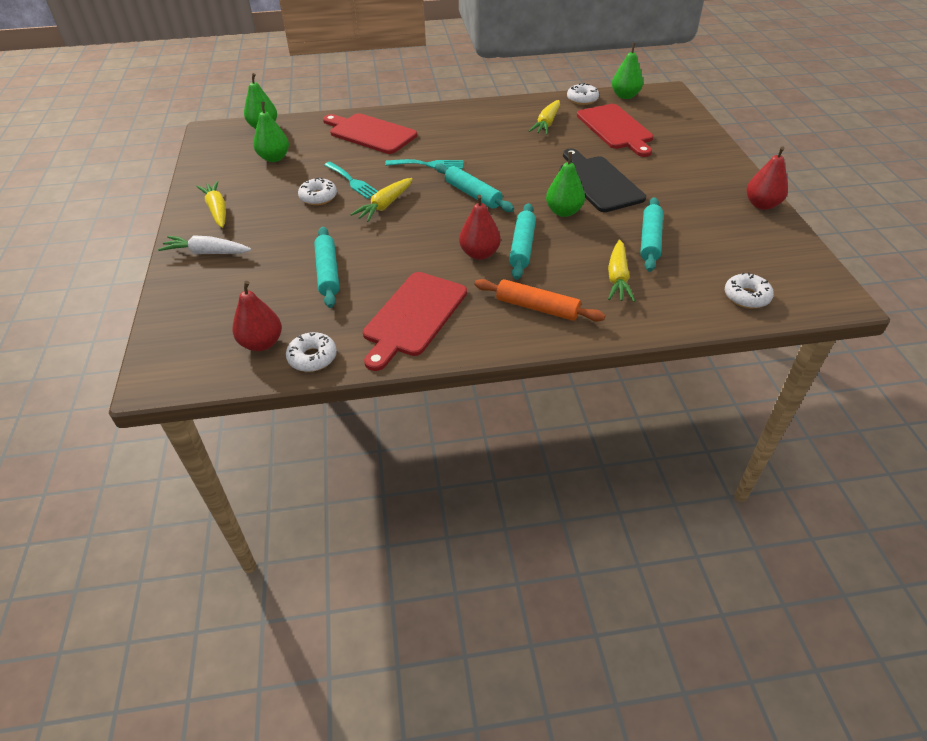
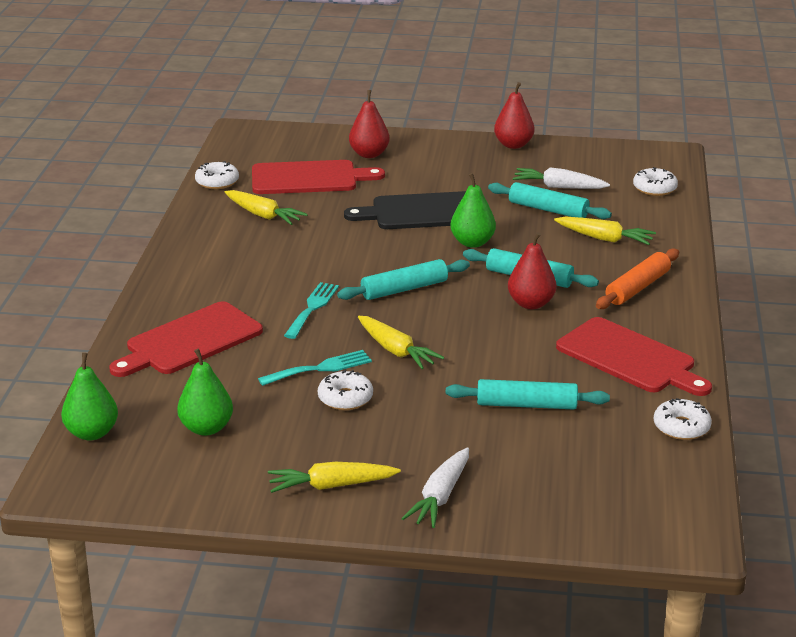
camera: 75 degrees left, 15 degrees down
red pear [232,281,282,351] -> red pear moved to [349,90,390,158]
green pear [612,43,643,99] -> none
none -> white carrot [513,167,610,189]

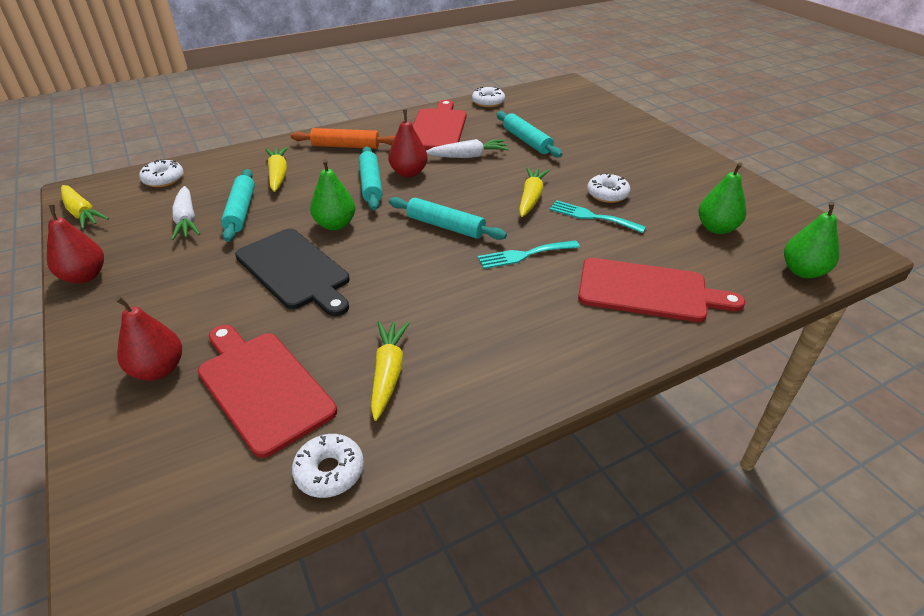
camera: 125 degrees left, 10 degrees up
yellow carrot [268,462,401,493] -> yellow carrot moved to [61,185,109,229]
white carrot [401,447,469,528] -> white carrot moved to [426,139,510,158]

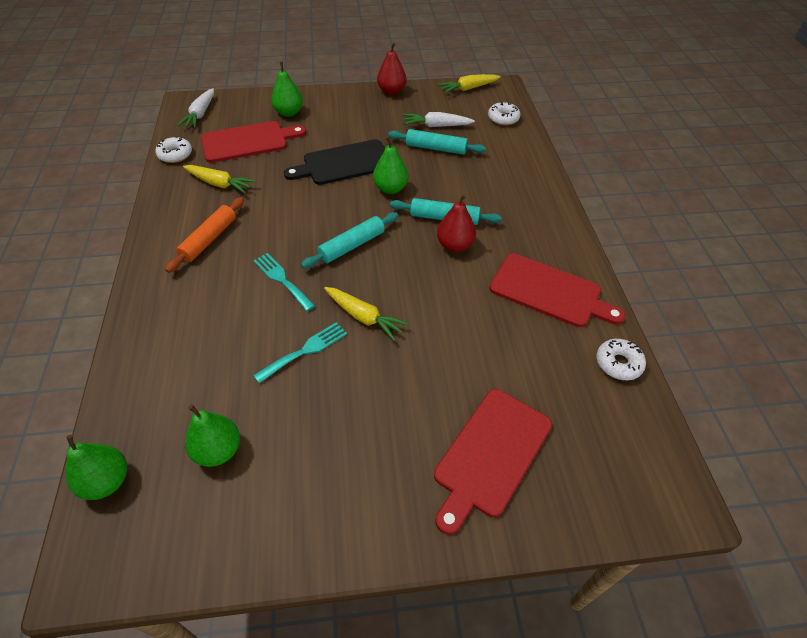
camera: 110 degrees right, 10 degrees up
red pear [115,296,182,381] -> green pear [271,62,303,117]
yellow carrot [265,147,288,192] -> none
orange rolling pin [291,128,395,149] -> orange rolling pin moved to [165,197,244,273]
white carrot [426,139,510,158] -> white carrot moved to [177,88,214,128]
turquoise fork [478,240,580,269] -> turquoise fork turned 45 degrees counterclockwise [253,253,315,311]
turquoise rolling pin [497,111,562,158] -> none
red cutting board [578,258,745,322] -> red cutting board moved to [434,389,552,535]
white donut [587,173,631,203] -> none

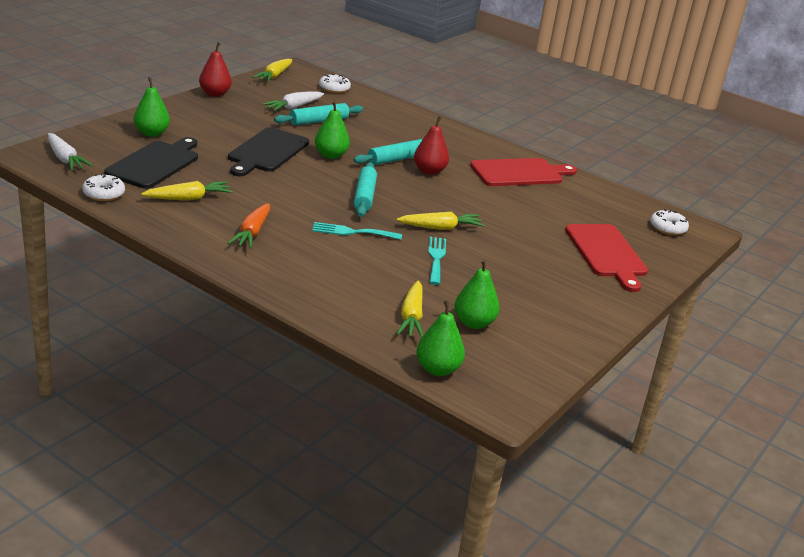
camera: 50 degrees left, 20 degrees down
orange rolling pin [165,197,244,273] -> orange carrot [228,203,270,249]
red cutting board [201,121,306,163] -> black cutting board [104,137,198,189]
white donut [596,339,646,380] -> white donut moved to [650,209,689,235]
none -> yellow carrot [396,281,423,337]

